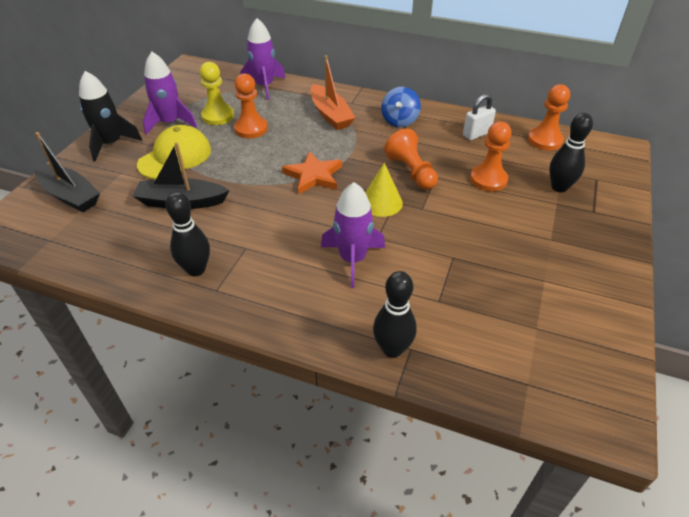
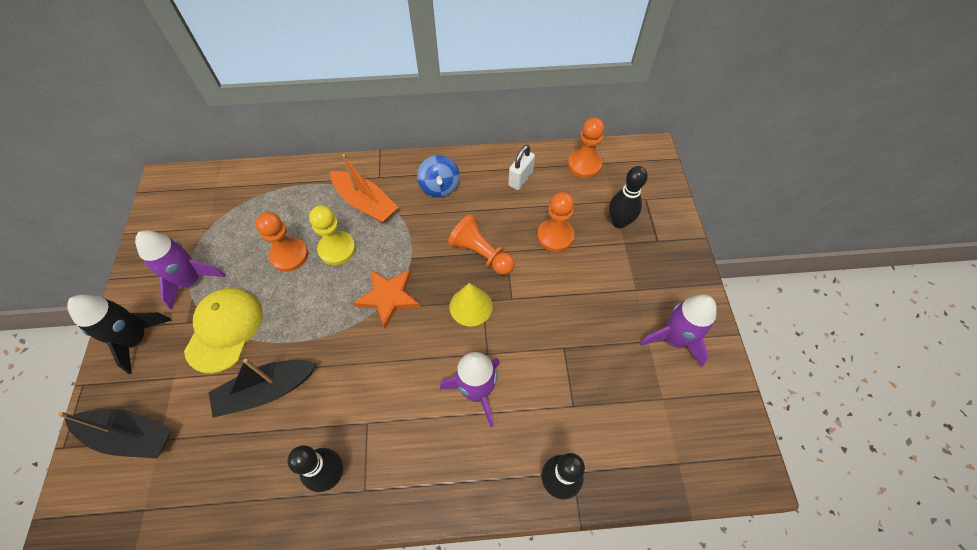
camera: 25 degrees left, 15 degrees up
yellow pawn [199,62,234,125] -> yellow pawn moved to [309,206,356,265]
purple rocket [240,18,285,100] -> purple rocket moved to [640,294,717,367]

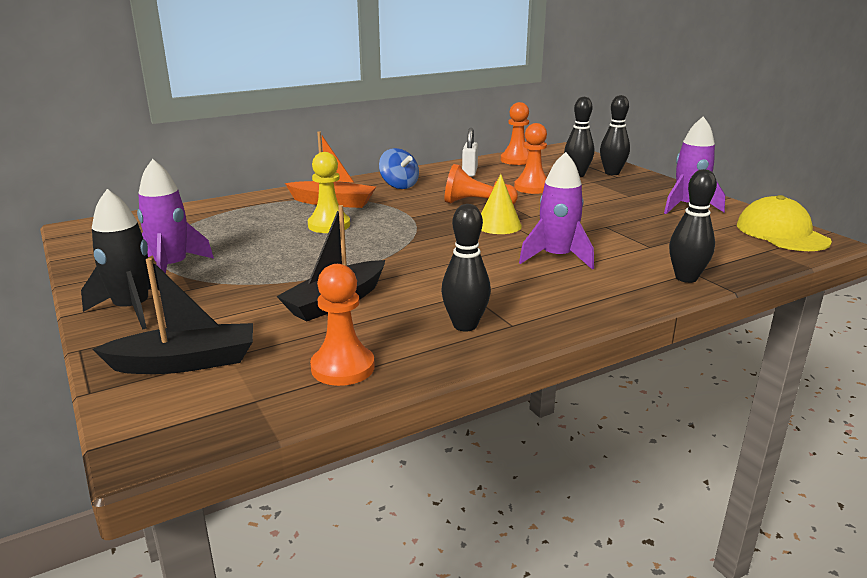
camera: 25 degrees left, 35 degrees down
yellow cap [184,288,263,373] -> yellow cap moved to [737,195,832,251]
orange pawn [256,212,308,272] -> orange pawn moved to [310,264,375,386]
orange star [353,269,420,328] -> none
none -> black bowling pin [600,95,630,175]

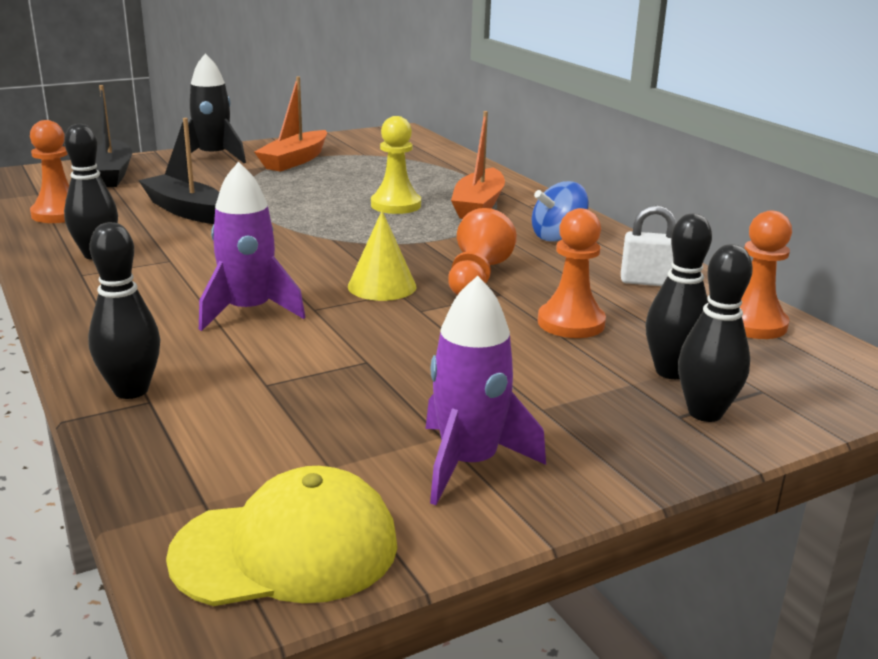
camera: 90 degrees right, 0 degrees up
purple rocket [137,159,214,274] -> orange boat [254,76,327,172]

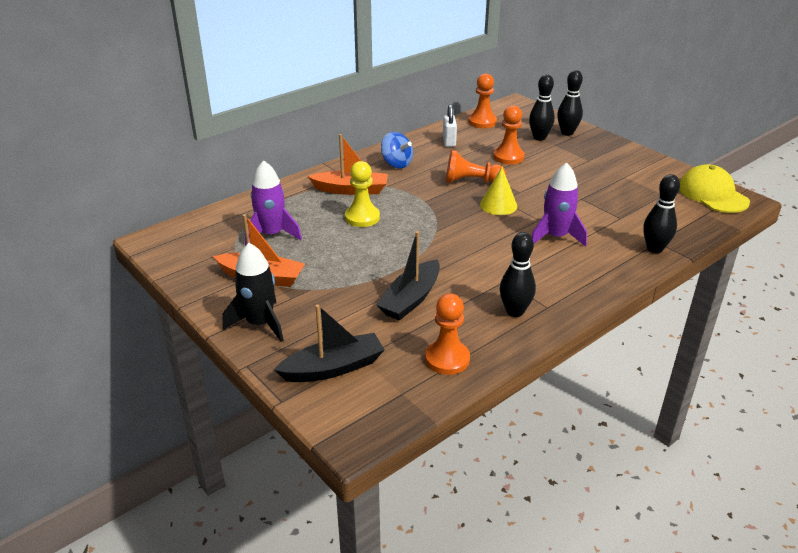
camera: 100 degrees left, 10 degrees up
purple rocket [425,276,546,505] -> purple rocket moved to [245,160,302,246]

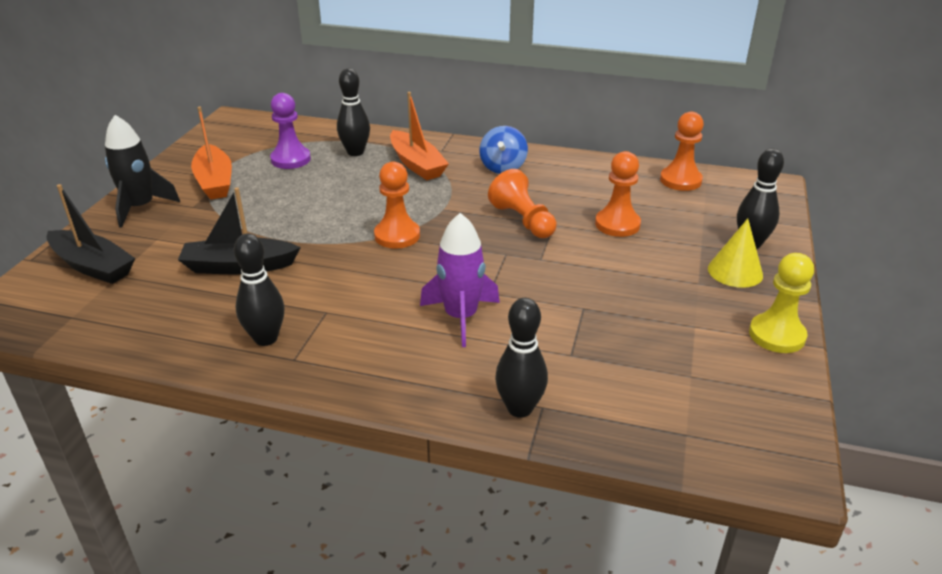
camera: 55 degrees right, 0 degrees up
purple rocket [245,160,302,246] -> purple pawn [270,93,311,169]
yellow pawn [345,161,380,227] -> yellow pawn moved to [749,253,814,353]
orange pawn [425,293,470,375] -> orange pawn moved to [374,162,420,249]
white padlock [443,104,457,147] -> none
yellow cone [480,167,517,215] -> yellow cone moved to [708,218,763,288]
black bowling pin [529,74,555,141] -> black bowling pin moved to [337,69,370,156]
yellow cap [679,164,750,213] -> none

